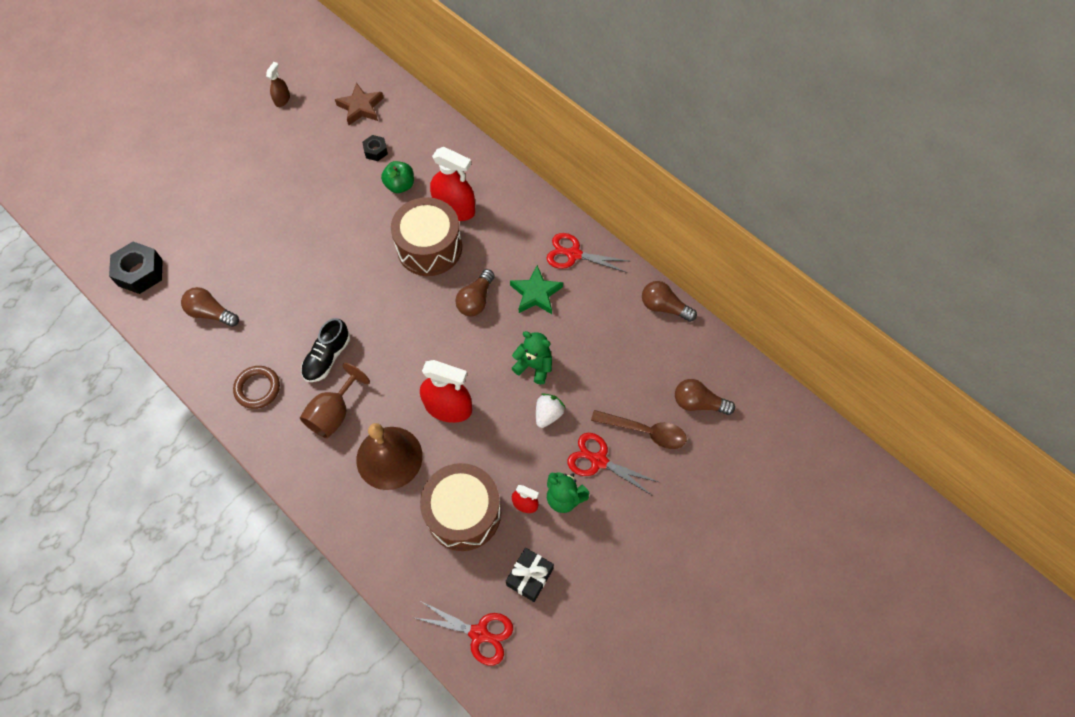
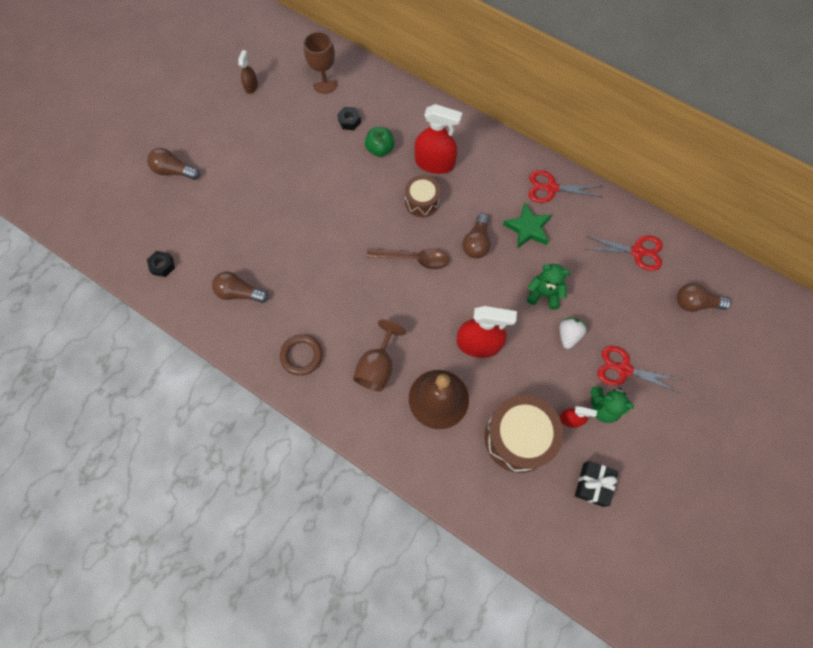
camera: 10 degrees left, 5 degrees up
black nut [109,242,163,294] -> black nut [147,251,175,277], size x0.55
black shoe [301,318,350,382] -> none
brown star [335,83,384,125] -> brown goblet [304,31,337,94]
brown drum [391,197,462,276] -> brown drum [405,175,440,217], size x0.58
red scissors [416,601,513,666] -> red scissors moved to [588,235,663,271]
brown spoon [591,410,687,449] -> brown spoon moved to [367,248,449,269]
brown light bulb [642,281,697,322] -> brown light bulb moved to [147,148,200,180]

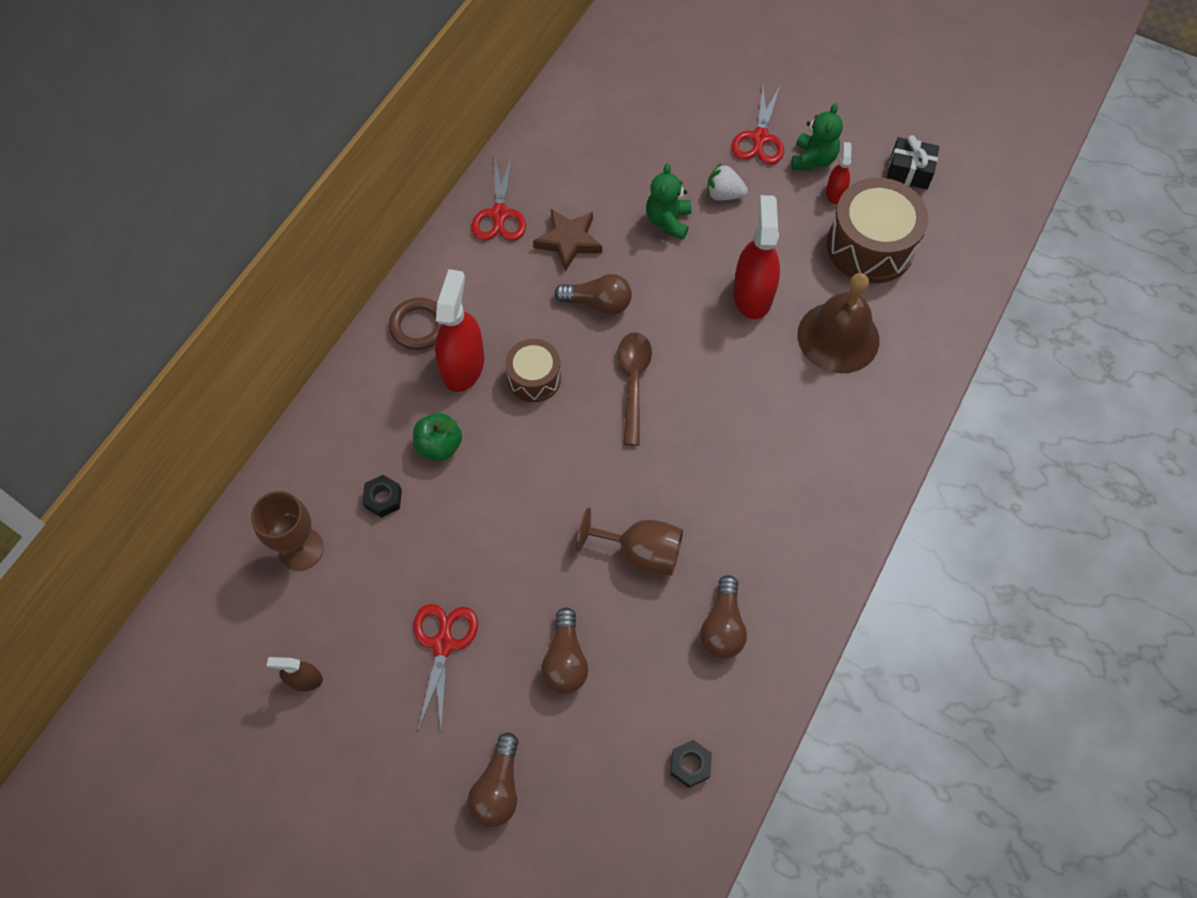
camera: 95 degrees left, 5 degrees down
brown ring [280,334,323,376] -> brown ring moved to [389,298,442,350]
brown goblet [353,320,406,392] -> brown goblet moved to [576,508,683,576]
green star [503,203,551,249] -> brown star [533,209,602,272]
red scissors [588,235,663,271] -> red scissors moved to [413,604,478,730]
brown light bulb [677,283,731,312] -> brown light bulb moved to [541,607,588,694]

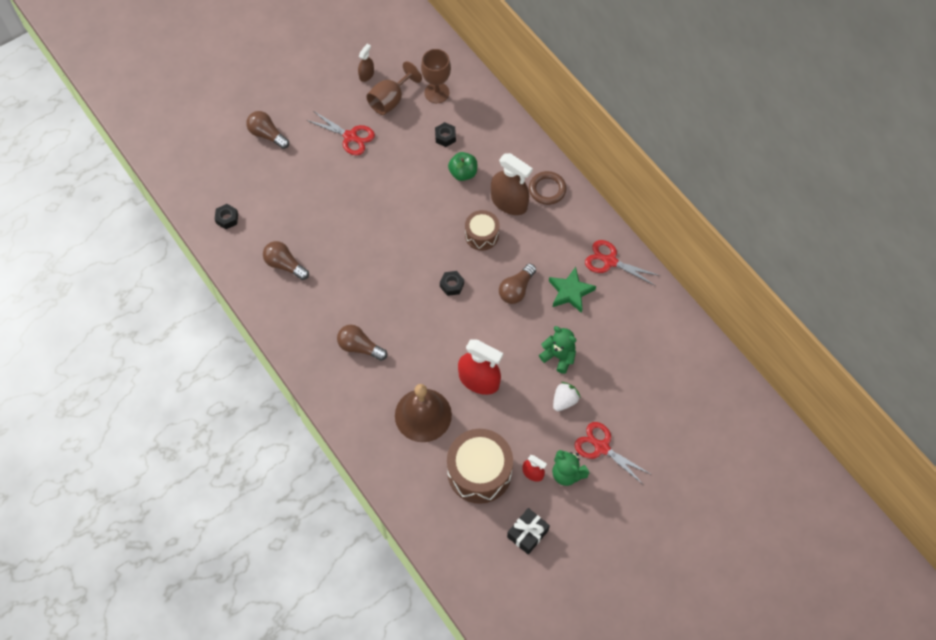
camera: 115 degrees right, 0 degrees up
red spray bottle [435,269,484,392] -> brown spray bottle [491,153,533,215]
brown star [533,209,602,272] -> green star [549,267,596,313]
brown light bulb [541,607,588,694] -> brown light bulb moved to [337,325,387,361]
brown goblet [576,508,683,576] -> brown goblet moved to [366,61,422,115]
brown spoon [618,332,652,446] -> black nut [440,271,464,296]

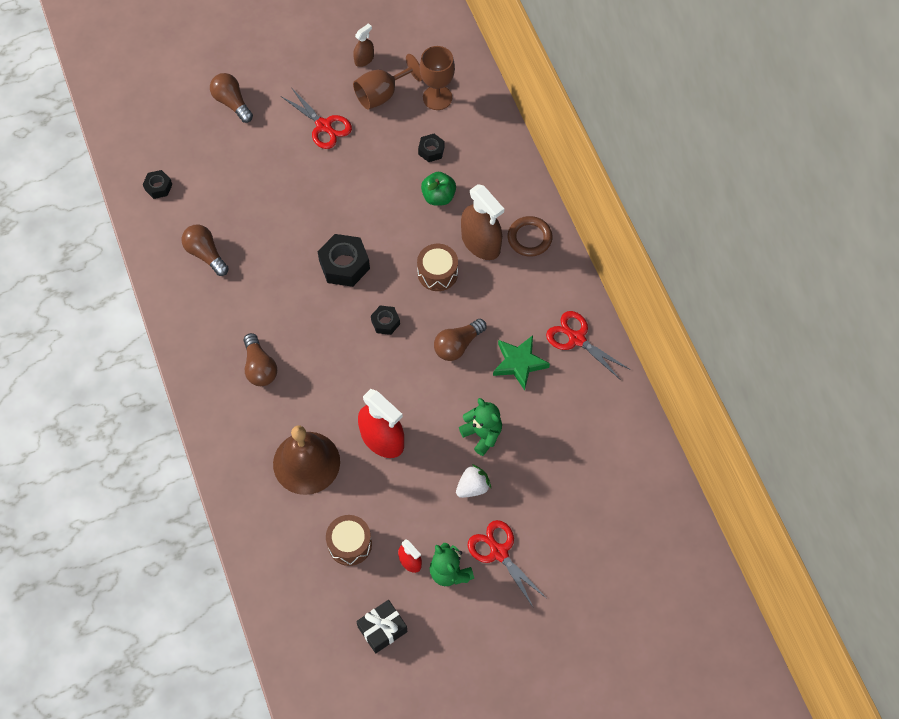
camera: 15 degrees right, 0 degrees up
brown light bulb [337,325,387,361] -> brown light bulb turned 150 degrees counterclockwise [244,333,277,386]
brown drum [447,429,513,504] -> brown drum [326,515,372,566], size x0.58
none -> black nut [317,234,370,287]

